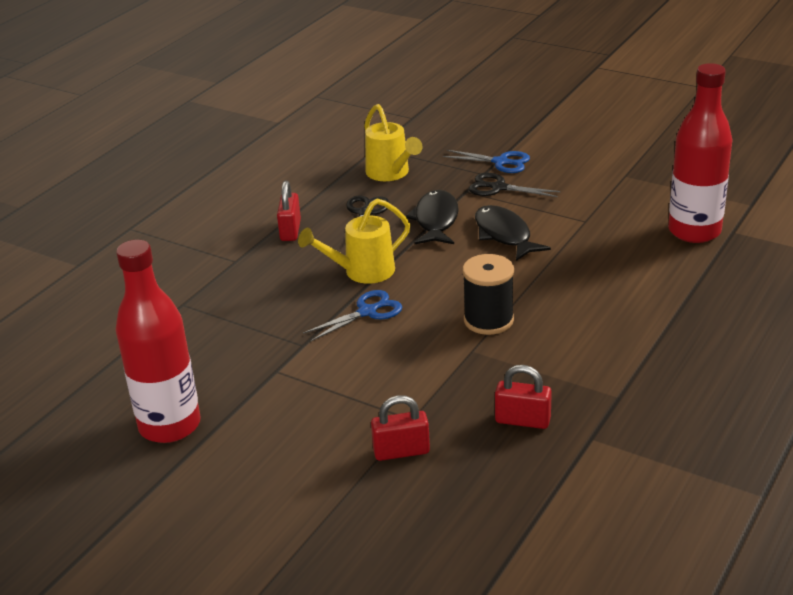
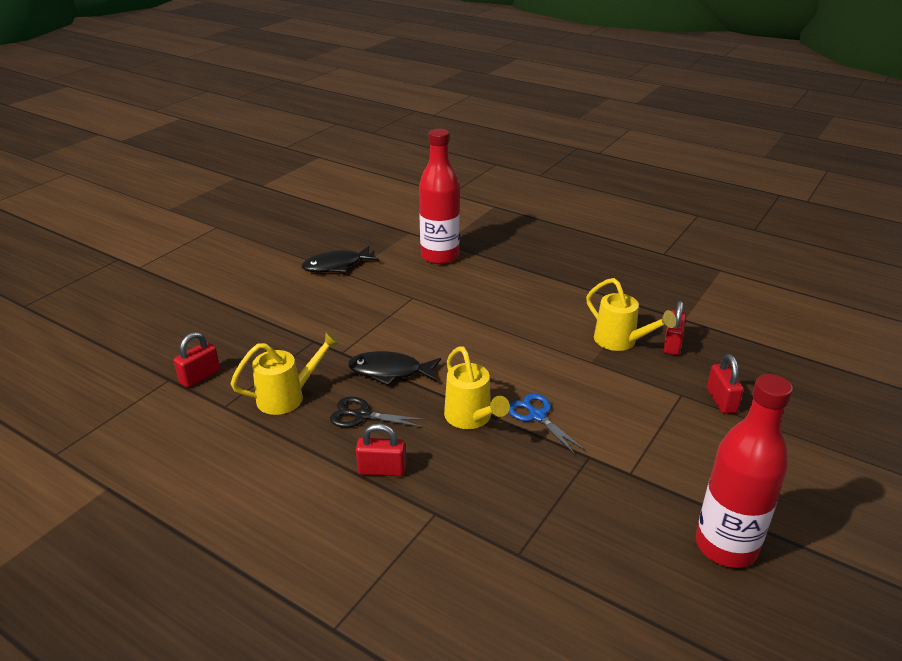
camera: 90 degrees left, 0 degrees up
blue scissors [443,150,530,173] -> none
black spool [463,254,514,335] -> none
black scissors [469,173,561,197] -> none
black fish [475,205,551,261] -> black fish moved to [302,246,379,273]
none -> red padlock [174,332,220,388]
none -> yellow watering can [586,278,676,351]

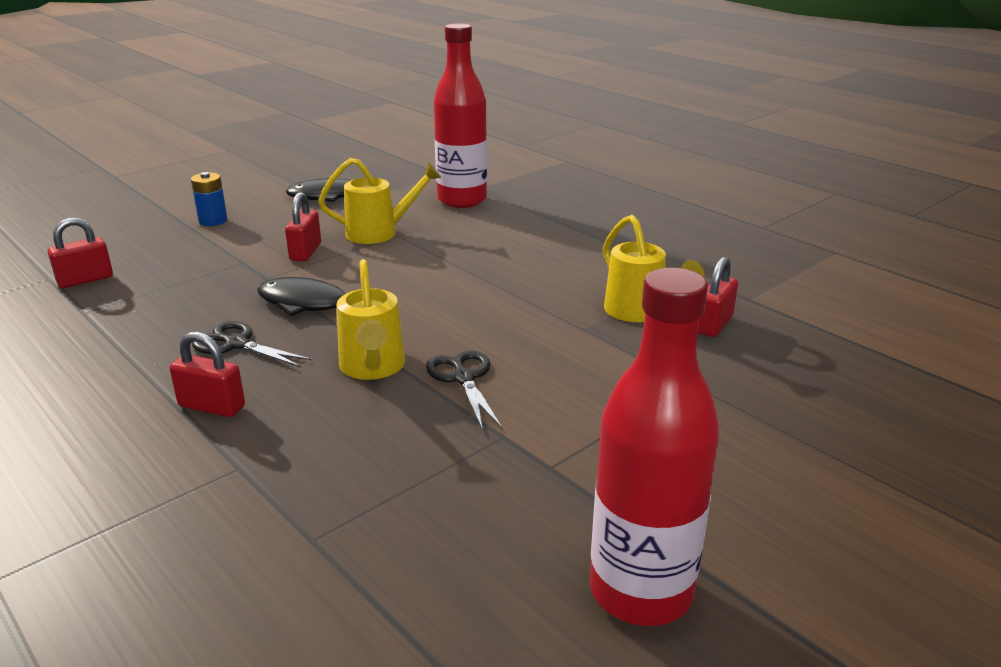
camera: 15 degrees right, 5 degrees down
yellow watering can [230,331,340,415] -> yellow watering can moved to [318,158,442,244]
blue scissors [509,393,585,455] -> black scissors [426,351,502,430]
red padlock [707,354,744,414] -> red padlock moved to [285,192,321,261]
none -> blue battery [191,172,228,226]

